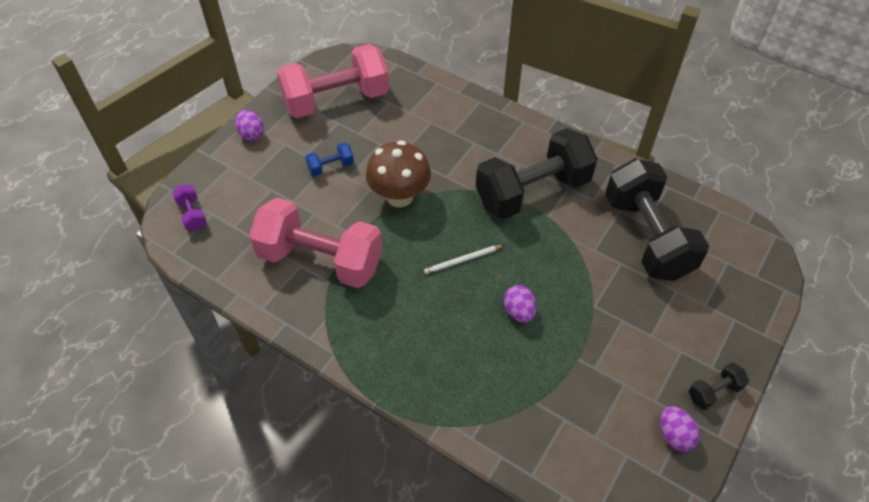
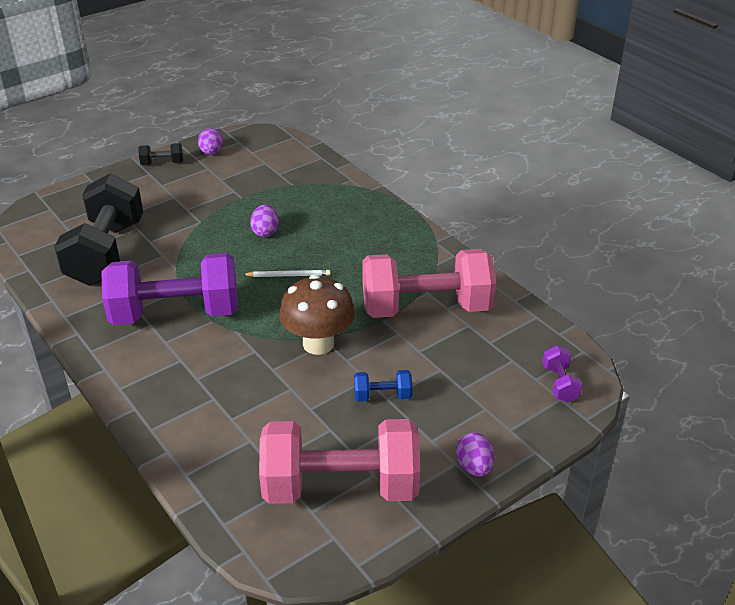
camera: 160 degrees left, 15 degrees down
pink dumbbell [249,198,382,288] -> pink dumbbell turned 45 degrees counterclockwise [362,249,496,318]
black dumbbell [476,128,598,219] -> purple dumbbell [101,253,238,325]

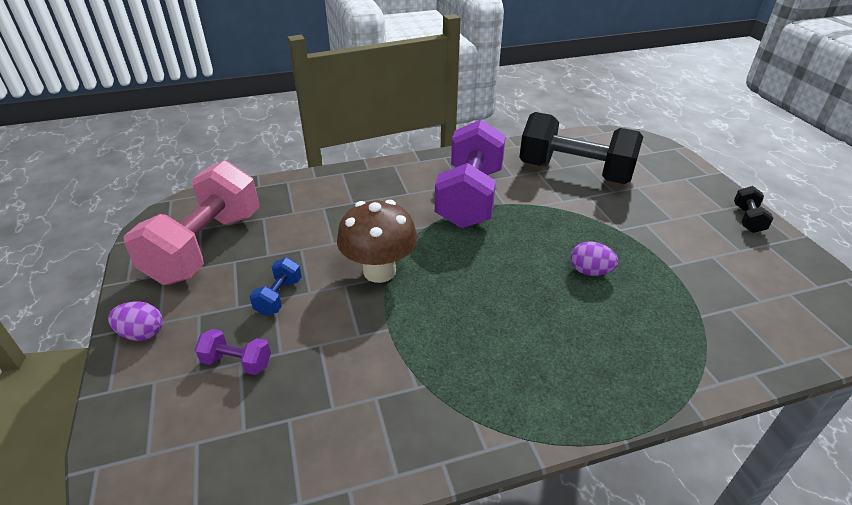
camera: 110 degrees right, 0 degrees up
purple egg [198,128,223,155] -> none
white pencil [242,270,331,277] -> none
pink dumbbell [362,249,496,318] -> none
purple dumbbell [542,345,582,402] -> purple dumbbell moved to [195,329,271,375]

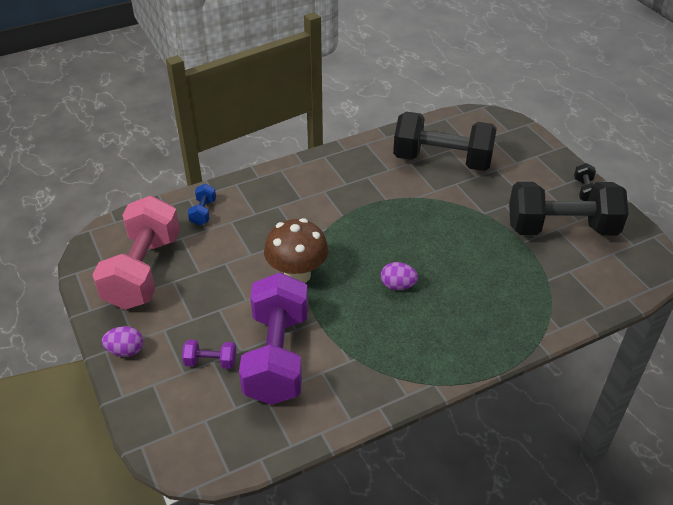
camera: 10 degrees left, 5 degrees up
blue dumbbell [250,257,302,316] -> blue dumbbell moved to [188,184,216,226]
purple dumbbell [435,120,506,228] -> purple dumbbell moved to [239,272,308,405]
purple egg [571,241,618,276] -> purple egg moved to [381,262,418,290]
none -> black dumbbell [509,182,629,235]

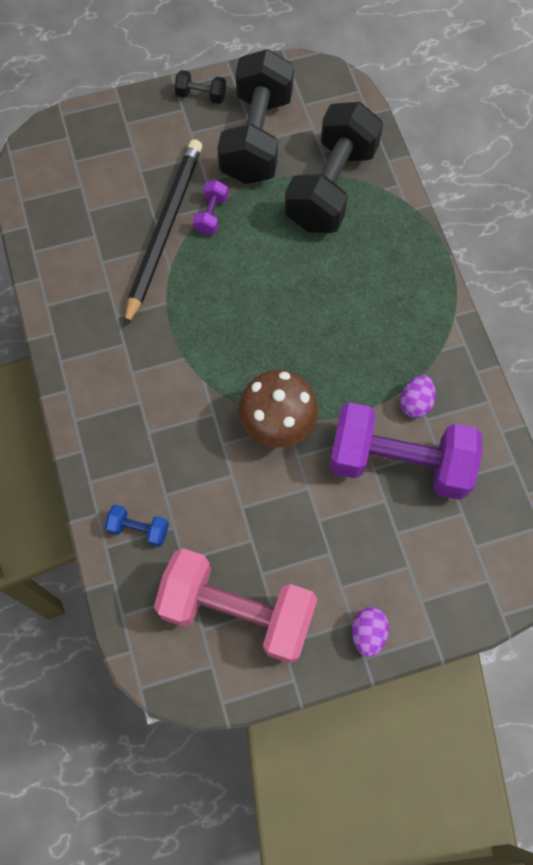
camera: 80 degrees left, 25 degrees up
purple dumbbell [182,340,236,369] -> purple dumbbell moved to [193,180,228,235]
purple egg [381,262,418,290] -> purple egg moved to [400,375,436,418]
black dumbbell [393,111,497,171] -> black dumbbell moved to [285,102,383,233]
none -> black pencil [125,139,202,327]

